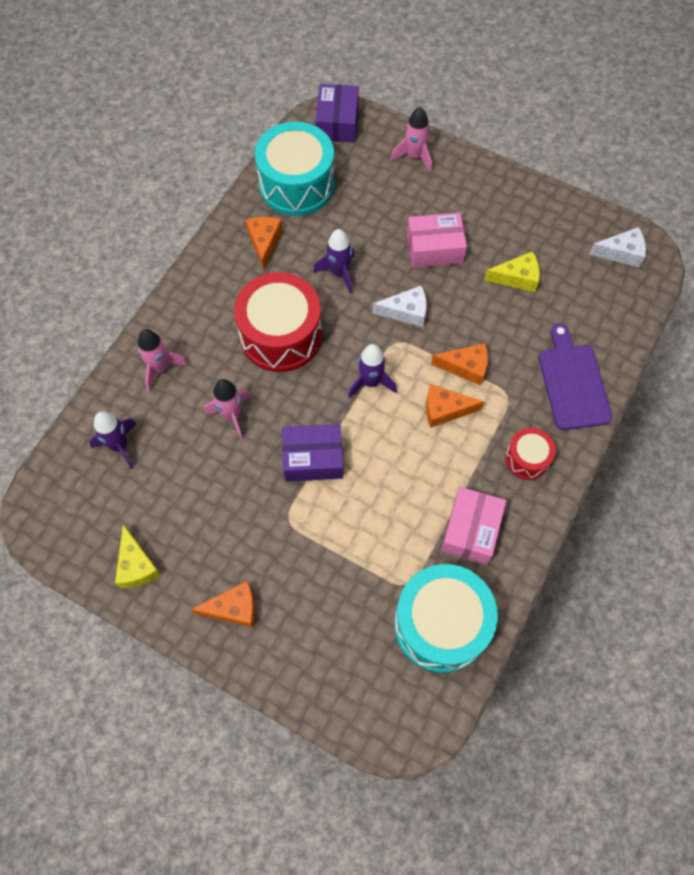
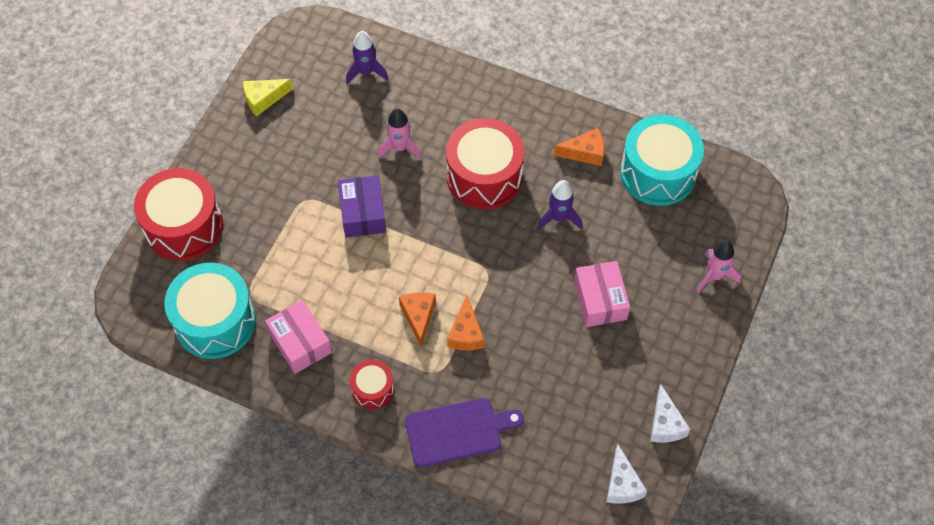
camera: 85 degrees right, 5 degrees down
pink rocket [138,329,188,392] -> none
orange cheese [191,581,255,628] -> none
purple box [316,84,359,142] -> none
purple rocket [348,344,397,398] -> none
white cheese [372,285,427,327] -> white cheese moved to [650,384,691,442]
pink box [441,487,506,565] -> pink box turned 45 degrees clockwise [265,300,332,374]
yellow cheese [484,251,540,292] -> none
none -> red drum [134,168,223,261]

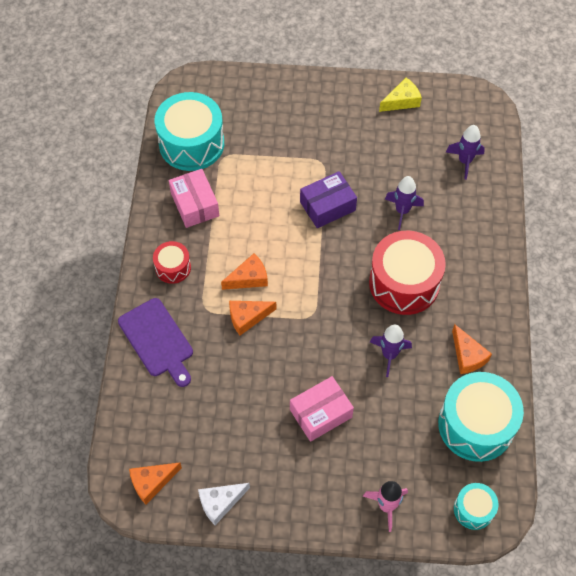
camera: 70 degrees right, 0 degrees up
red drum [134,168,223,261] -> none
yellow cheese [243,79,293,116] -> yellow cheese turned 105 degrees clockwise [379,77,422,112]
pink box [265,300,332,374] -> pink box turned 60 degrees counterclockwise [169,169,219,228]
pink rocket [378,108,421,160] -> purple rocket [385,176,424,230]
white cheese [606,443,647,504] -> orange cheese [129,463,182,504]
none -> turquoise drum [454,483,499,530]

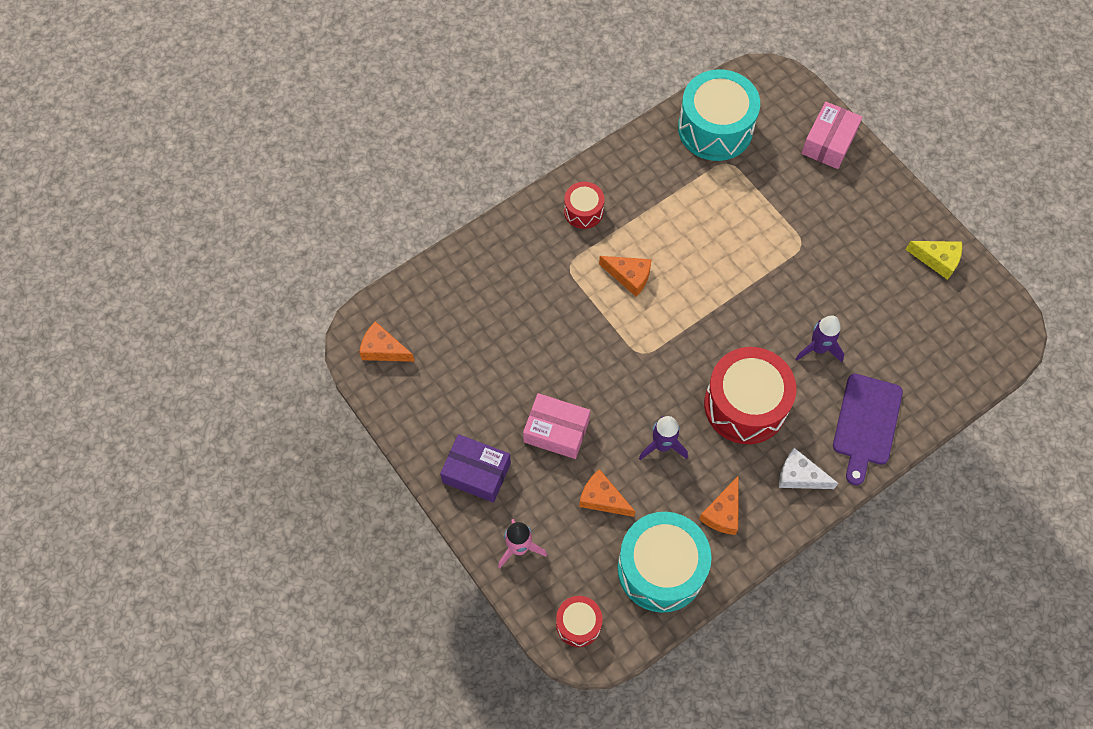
camera: 50 degrees right, 5 degrees up
purple cutting board [118,298,193,387] -> purple cutting board moved to [833,374,903,485]
pink box [169,169,219,228] -> pink box moved to [801,102,863,169]
white cheese [198,483,250,525] -> white cheese moved to [779,448,838,489]
orange cheese [229,301,276,335] -> orange cheese moved to [579,469,635,517]
purple box [300,171,357,228] -> purple box moved to [440,434,511,503]
purple rocket [446,125,485,180] -> none
turquoise drum [454,483,499,530] -> red drum [556,596,603,647]

